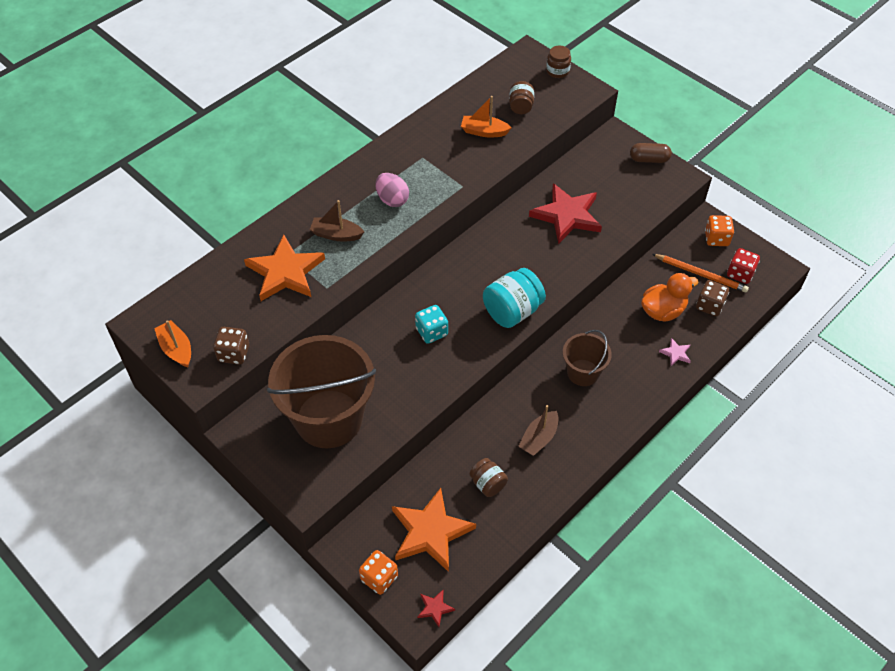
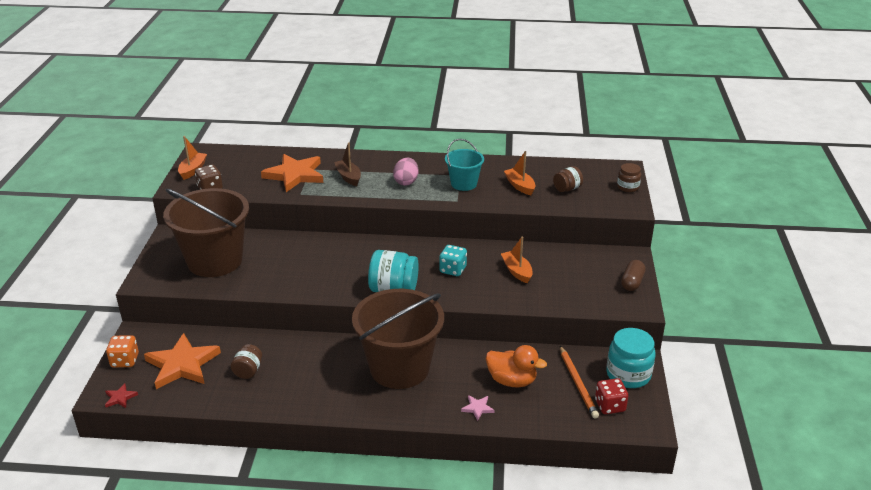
camera: 50 degrees right, 20 degrees down
turquoise dice [415,305,448,344] -> turquoise dice moved to [439,245,467,276]
brown boat [518,405,559,456] -> none
red star [529,183,602,244] -> orange boat [501,236,533,283]
brown bucket [563,330,612,386] -> brown bucket [352,289,444,389], size x1.95
brown capsule [630,143,672,163] -> brown capsule turned 60 degrees clockwise [621,260,646,291]
brown dice [696,280,729,316] -> none
orange dice [705,215,734,246] -> turquoise jar [606,328,655,388]
none -> turquoise bucket [445,139,484,191]

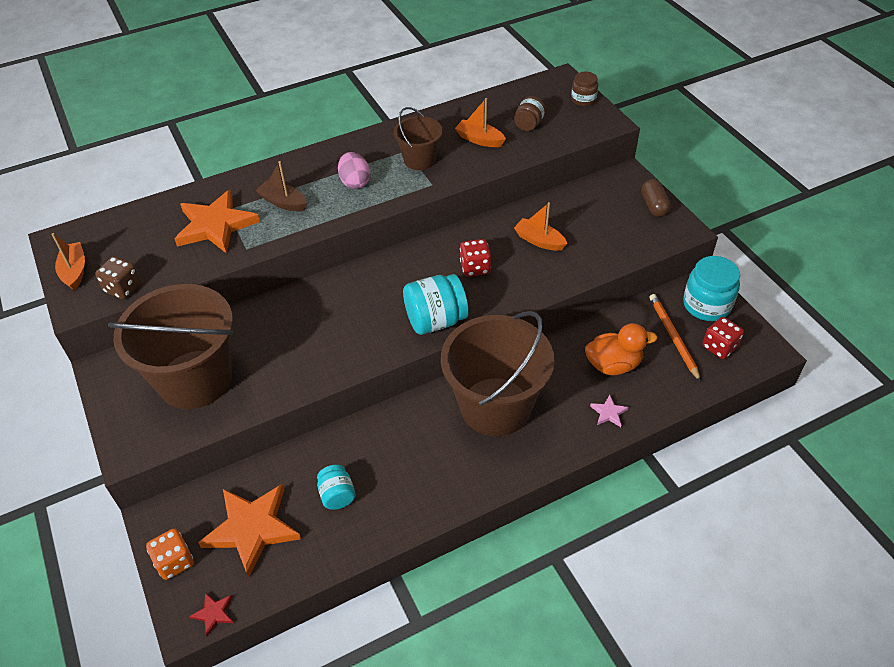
camera: 30 degrees left, 15 degrees up
brown jar [230,344,262,379] -> turquoise jar [317,465,356,510]
turquoise dice [439,245,467,276] -> red dice [460,239,491,277]
turquoise bucket [445,139,484,191] -> brown bucket [394,107,443,170]
orange pencil [560,346,599,419] -> orange pencil turned 150 degrees counterclockwise [649,294,701,382]

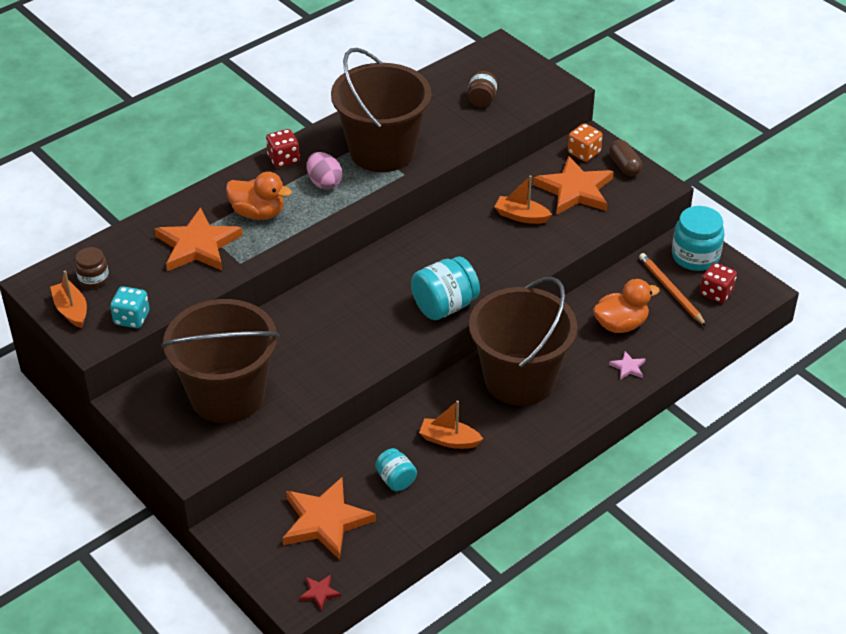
camera: 15 degrees left, 5 degrees down
brown dice [95,256,141,299] -> turquoise dice [110,286,149,328]
orange dice [146,529,194,580] -> orange dice moved to [568,123,603,162]
brown boat [255,161,307,211] -> orange duck [226,172,292,220]
brown bucket [394,107,443,170] -> brown bucket [331,48,431,172], size x1.95
orange boat [455,98,506,147] -> orange boat moved to [419,401,483,449]
red dice [460,239,491,277] -> red dice moved to [266,129,300,168]
brown jar [571,71,598,106] -> brown jar moved to [75,247,109,288]
none -> orange star [533,156,614,214]

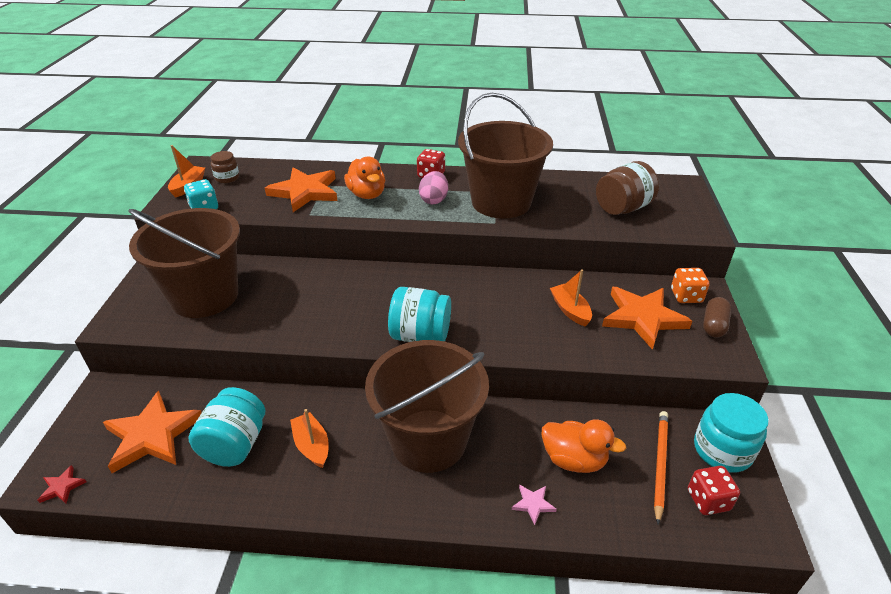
camera: 45 degrees right, 5 degrees down
turquoise jar [375,448,417,491] -> turquoise jar [188,387,265,467], size x1.72
brown jar [468,71,497,107] -> brown jar [596,161,659,215], size x1.72

